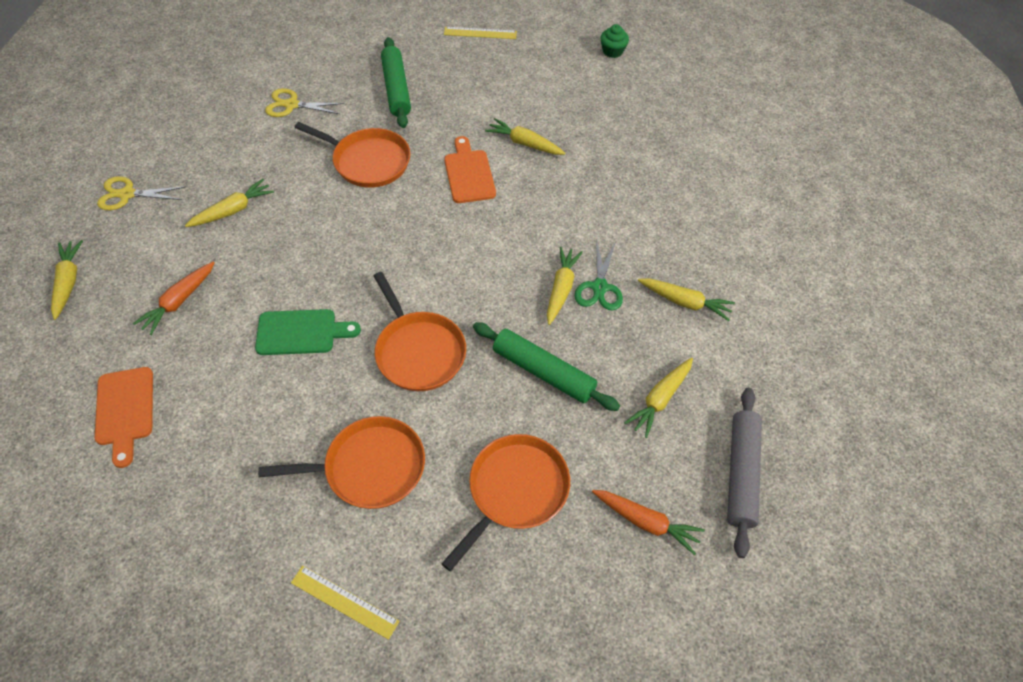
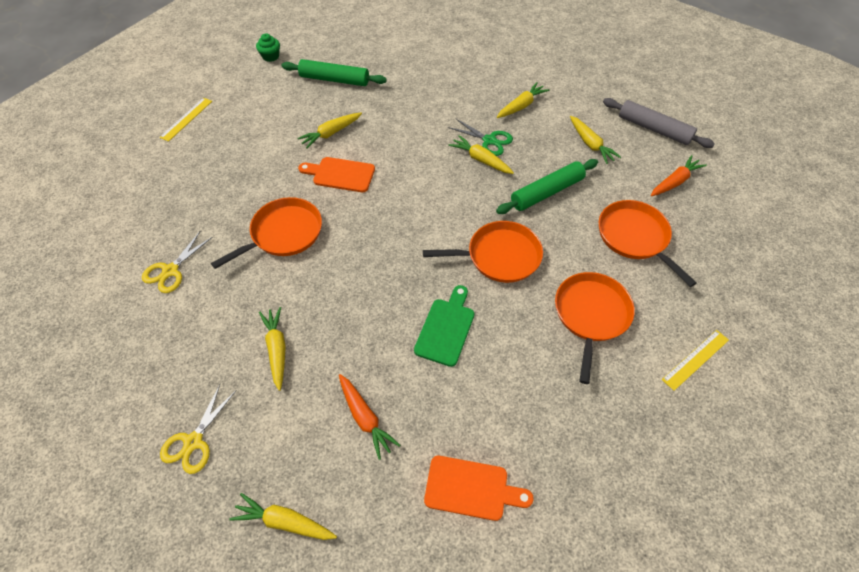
camera: 65 degrees left, 0 degrees up
green rolling pin [381,37,411,128] -> green rolling pin moved to [282,59,387,86]

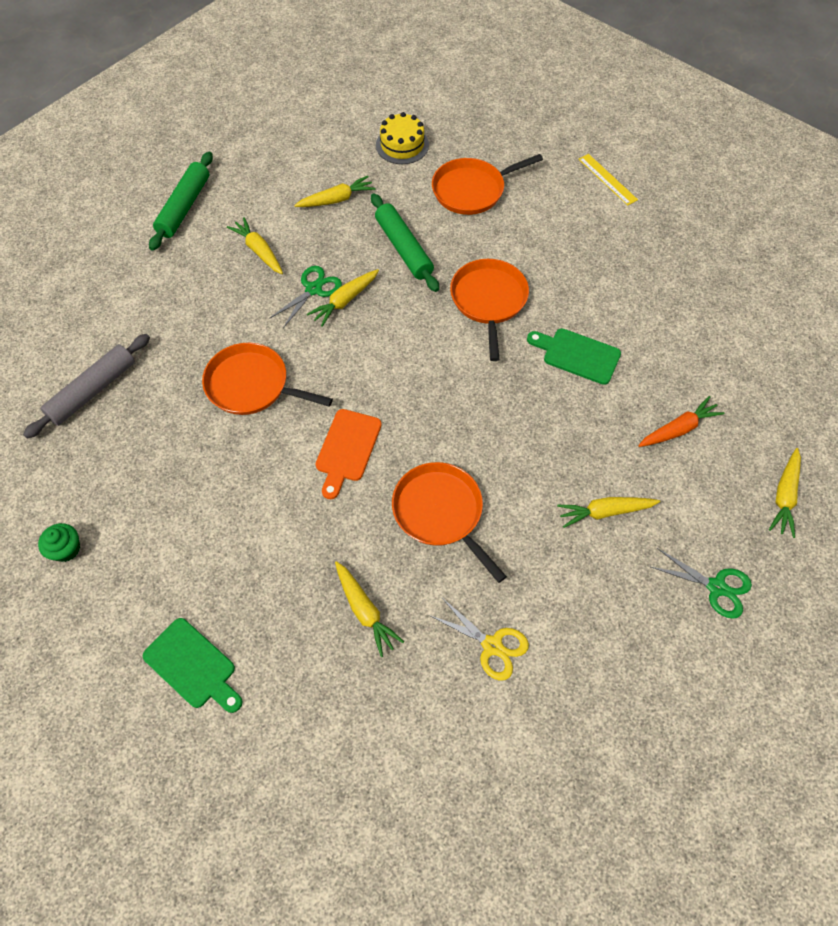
camera: 85 degrees left, 5 degrees up
yellow ruler [159,98,212,142] -> green cutting board [143,618,242,713]
yellow scissors [160,384,237,474] -> green scissors [651,548,752,619]
green rolling pin [282,59,387,86] -> green rolling pin moved to [149,152,213,251]
yellow carrot [297,113,362,149] -> yellow carrot moved to [335,561,404,657]
orange cutting board [424,456,534,521] -> none
orange pan [555,272,635,384] -> orange pan moved to [202,343,333,415]
grey rolling pin [603,98,715,148] -> grey rolling pin moved to [23,334,150,439]
orange carrot [651,155,707,196] -> yellow cake [376,112,429,164]

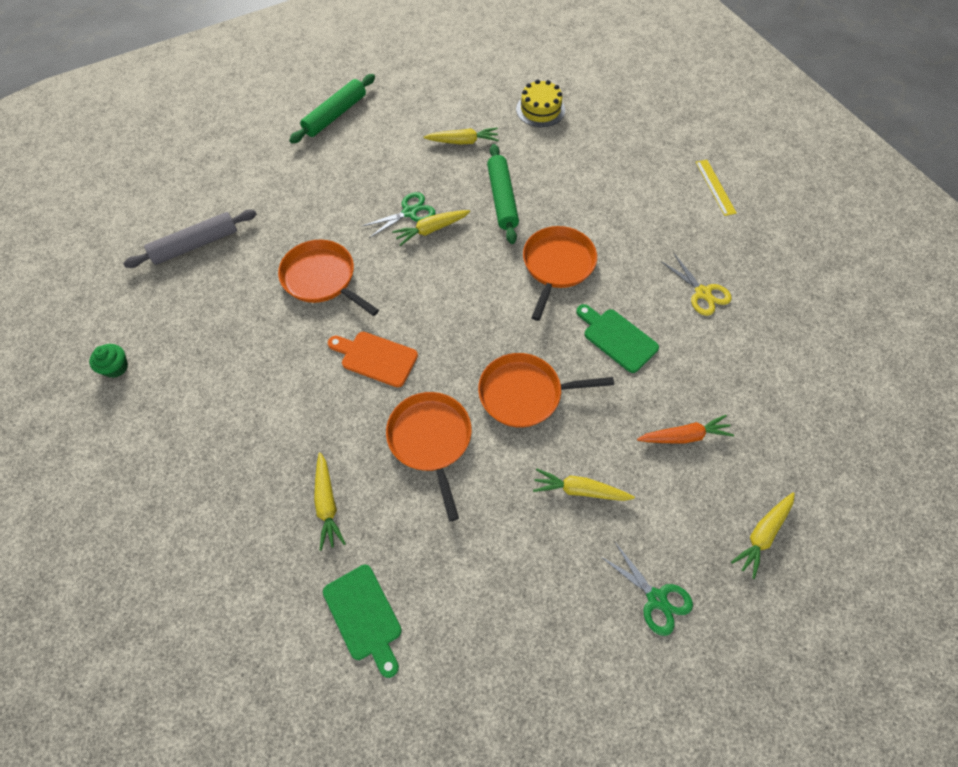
camera: 20 degrees right, 0 degrees up
green cutting board [143,618,242,713] -> green cutting board moved to [323,565,402,678]
yellow carrot [227,217,283,274] -> none
orange cutting board [315,409,382,499] -> orange cutting board turned 75 degrees clockwise [328,332,418,387]
yellow scissors [429,598,529,681] -> yellow scissors moved to [660,254,732,316]
orange pan [432,154,543,215] -> orange pan moved to [478,353,614,428]

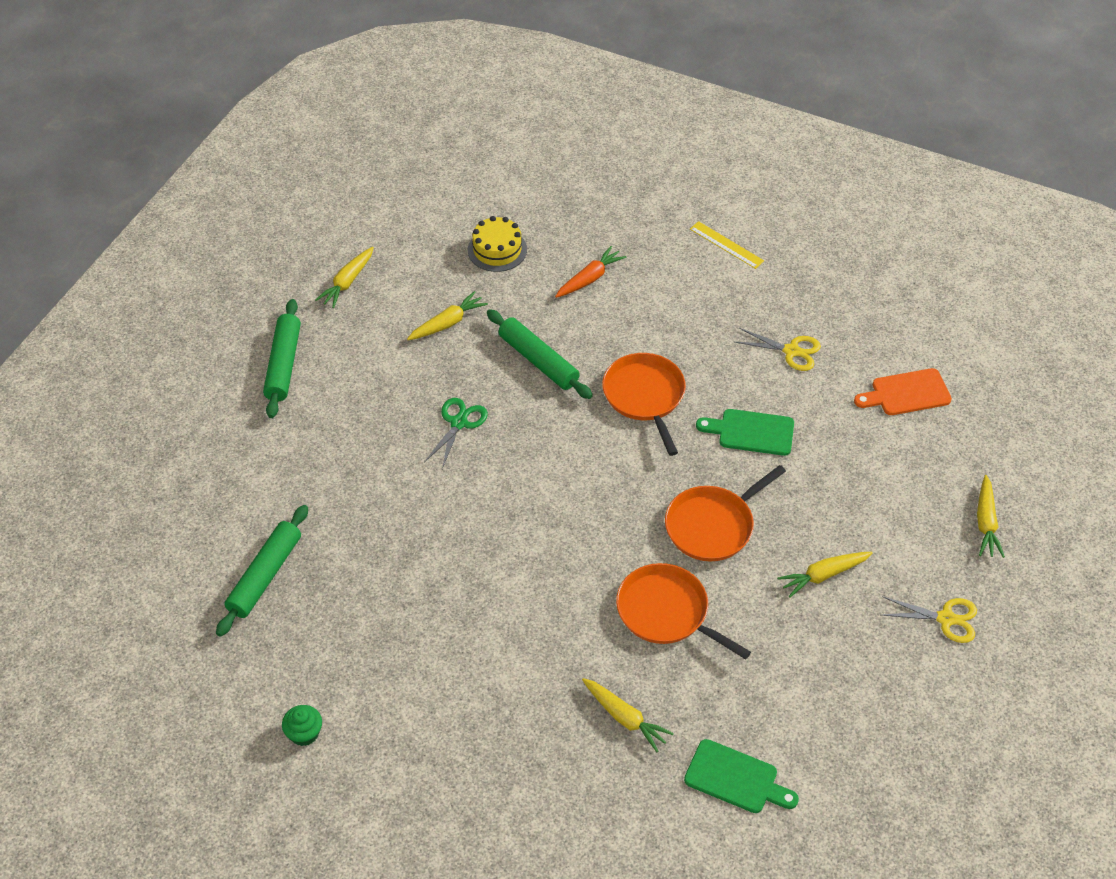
camera: 35 degrees left, 10 degrees down
grey rolling pin [123,209,257,268] -> green rolling pin [216,505,308,637]
orange pan [278,239,379,316] -> none
orange cutting board [328,332,418,387] -> orange cutting board moved to [854,368,952,415]
yellow carrot [392,210,470,246] -> yellow carrot moved to [315,247,374,308]
green scissors [600,541,693,636] -> yellow scissors [881,596,977,643]
orange carrot [637,415,734,443] -> orange carrot moved to [555,246,627,298]

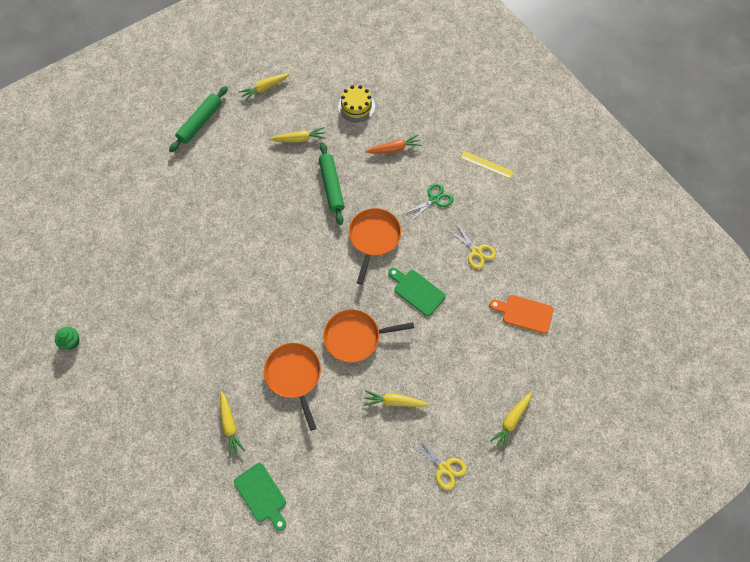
camera: 30 degrees right, 15 degrees up
green rolling pin [216,505,308,637] -> none
green scissors [424,398,488,469] -> green scissors moved to [403,183,453,222]
yellow ruler [690,221,764,269] -> yellow ruler turned 45 degrees counterclockwise [461,151,514,179]

